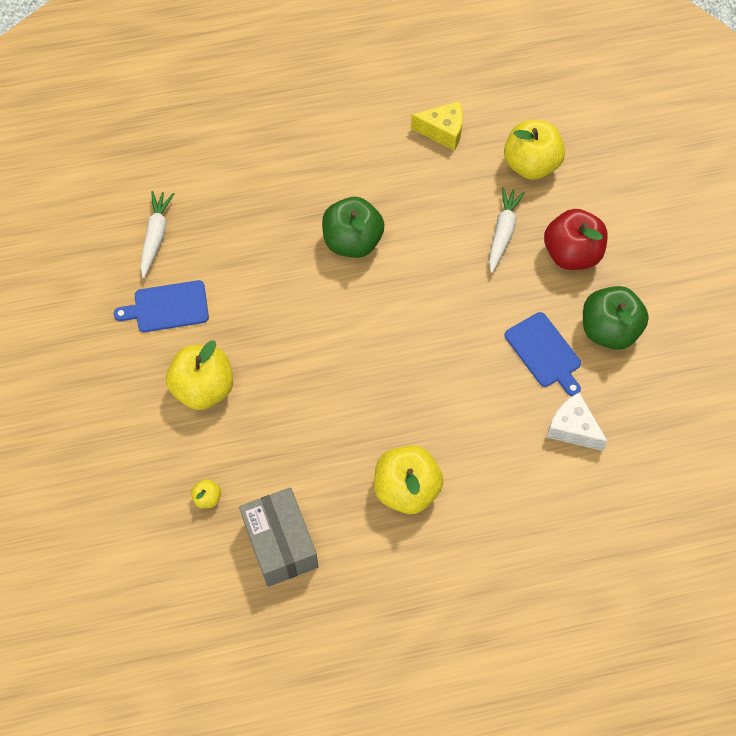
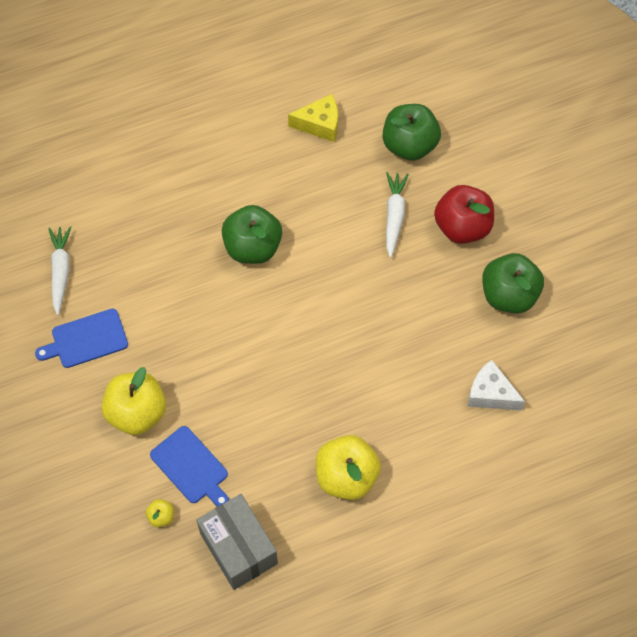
camera: 10 degrees left, 0 degrees up
yellow apple [504,120,565,180] -> green apple [383,104,441,161]
blue cutting board [505,312,581,396] -> blue cutting board moved to [150,426,229,507]

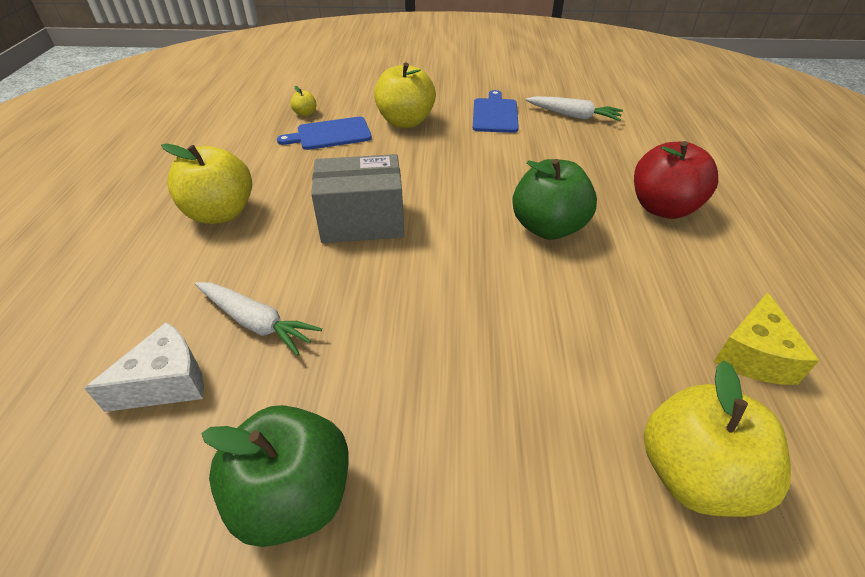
camera: 115 degrees right, 20 degrees down
grey box [196,494,278,590] -> grey box moved to [311,154,404,243]
green apple [383,104,441,161] -> yellow apple [644,361,791,517]
white carrot [386,172,409,258] -> white carrot moved to [195,282,322,356]
red apple [434,185,494,244] -> red apple moved to [634,141,718,219]

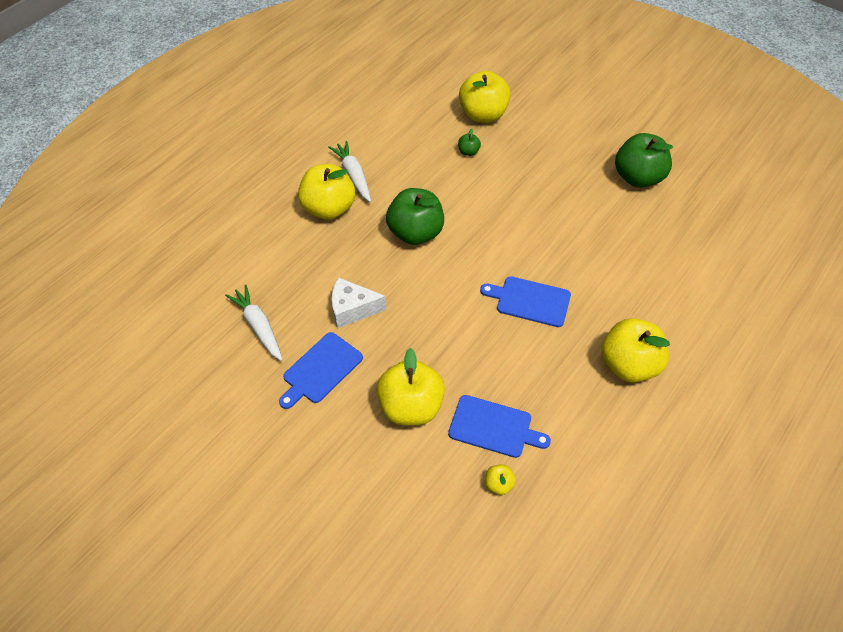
camera: 145 degrees left, 10 degrees up
white cheese [84,322,204,412] -> white cheese moved to [332,277,387,329]
white carrot [195,282,322,356] -> white carrot moved to [328,141,371,202]
grey box [311,154,404,243] -> blue cutting board [480,276,571,327]
red apple [634,141,718,219] -> yellow apple [298,164,355,220]
yellow cheese [714,292,820,385] -> none
none -> green apple [458,129,481,156]

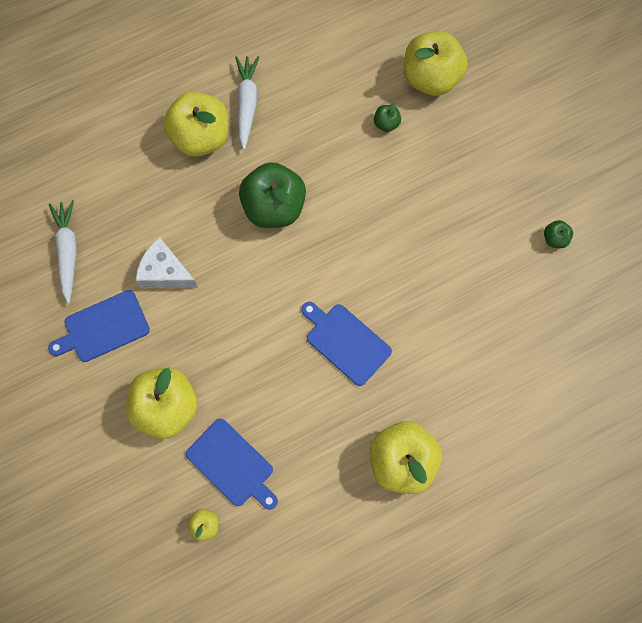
camera: 25 degrees right, 20 degrees up
green apple [615,133,673,188] -> green apple [544,220,573,248], size x0.43

